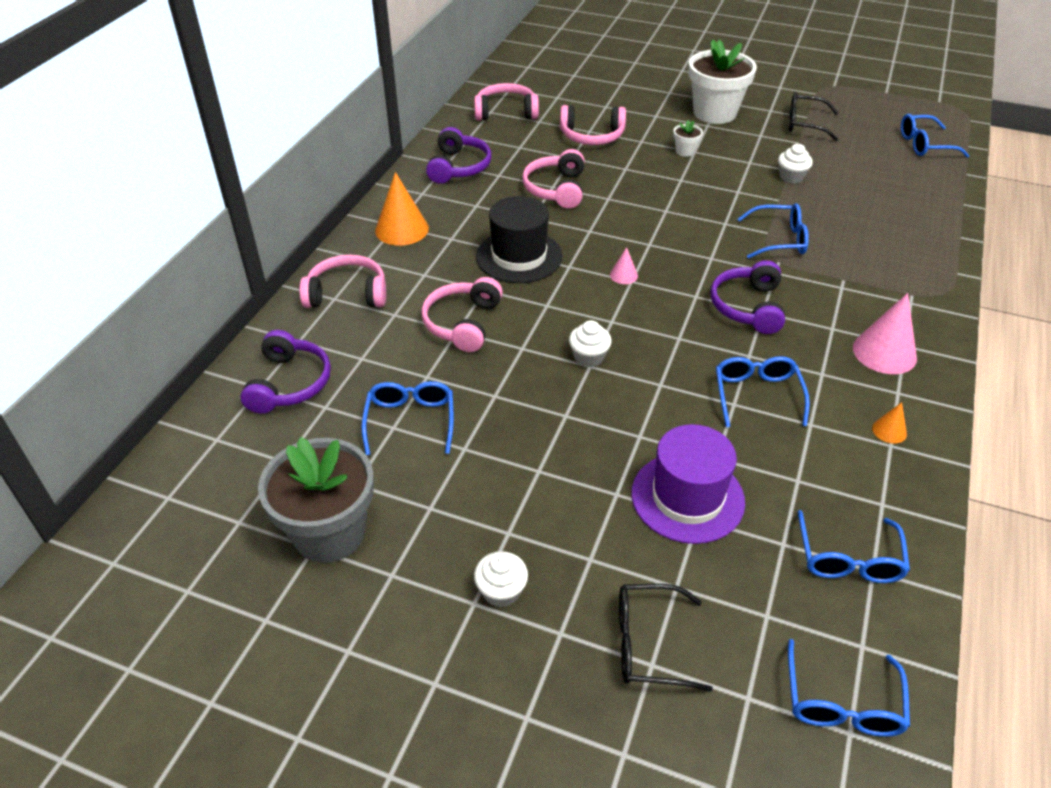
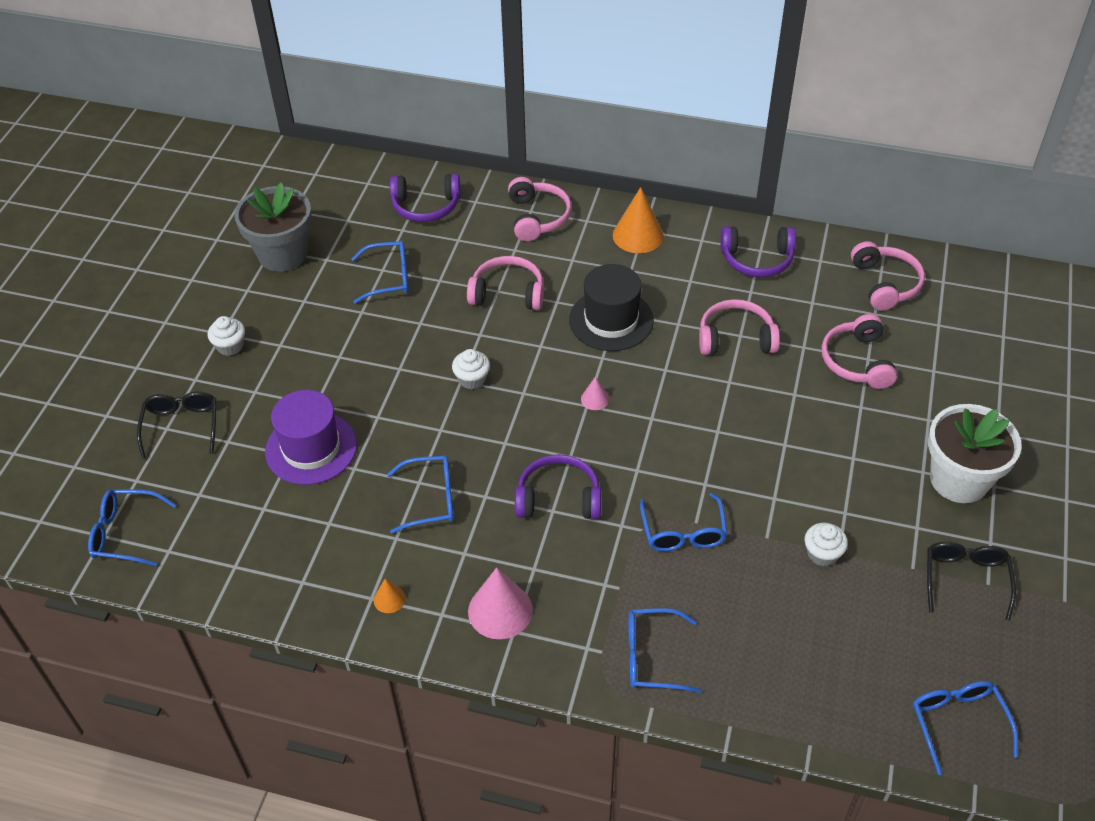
camera: 85 degrees right, 5 degrees up
white flower pot [673,120,703,157] -> none
blue glasses [798,510,910,583] -> blue glasses moved to [629,608,701,693]

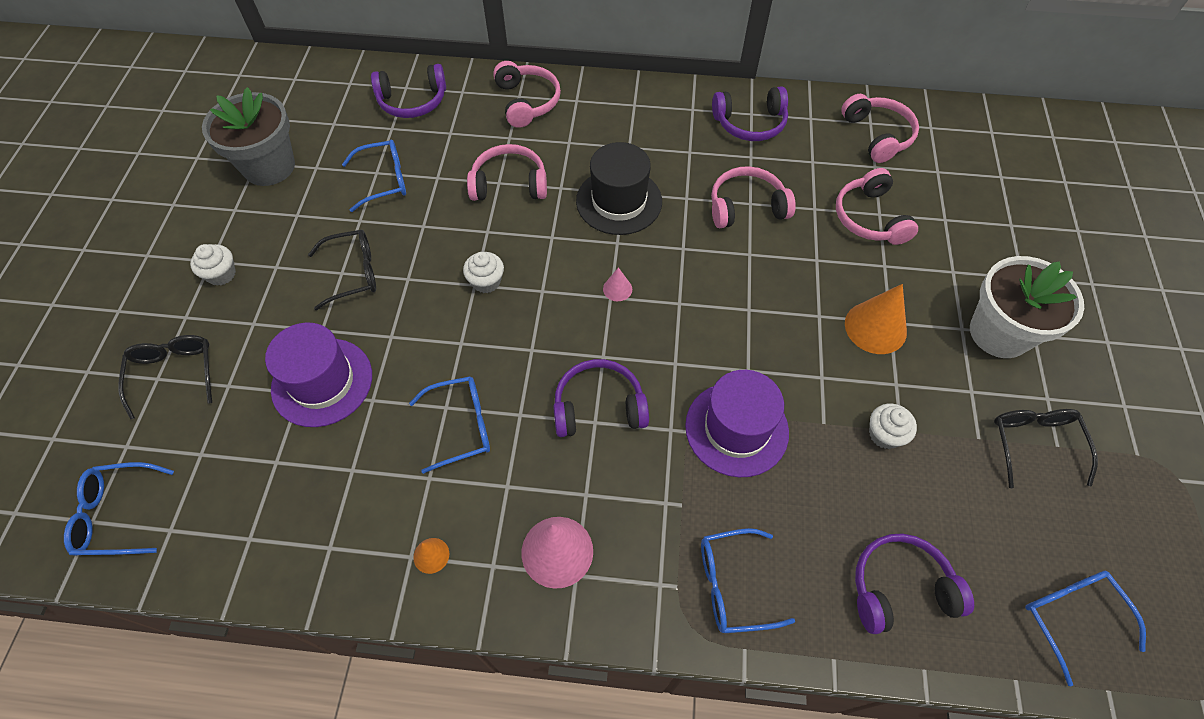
camera: 10 degrees left, 10 degrees up
orange cone [613,187,664,253] -> orange cone moved to [845,284,907,354]
blue glasses [640,493,727,551] -> purple hat [685,370,789,477]
none -> black glasses [308,229,376,310]
none -> purple headphones [855,533,974,634]

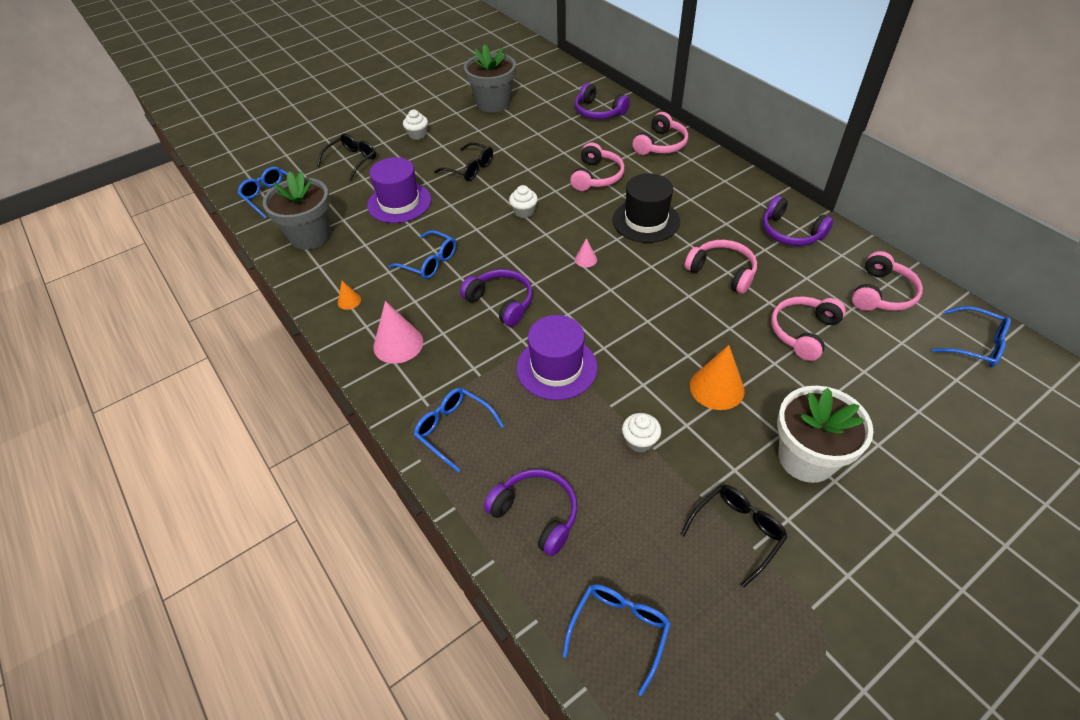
camera: 50 degrees right, 10 degrees down
blue glasses [342,140,406,212] -> blue glasses moved to [932,306,1011,367]
pink headphones [467,144,547,201] -> pink headphones turned 60 degrees clockwise [570,143,625,191]
none -> grey flower pot [263,171,331,250]

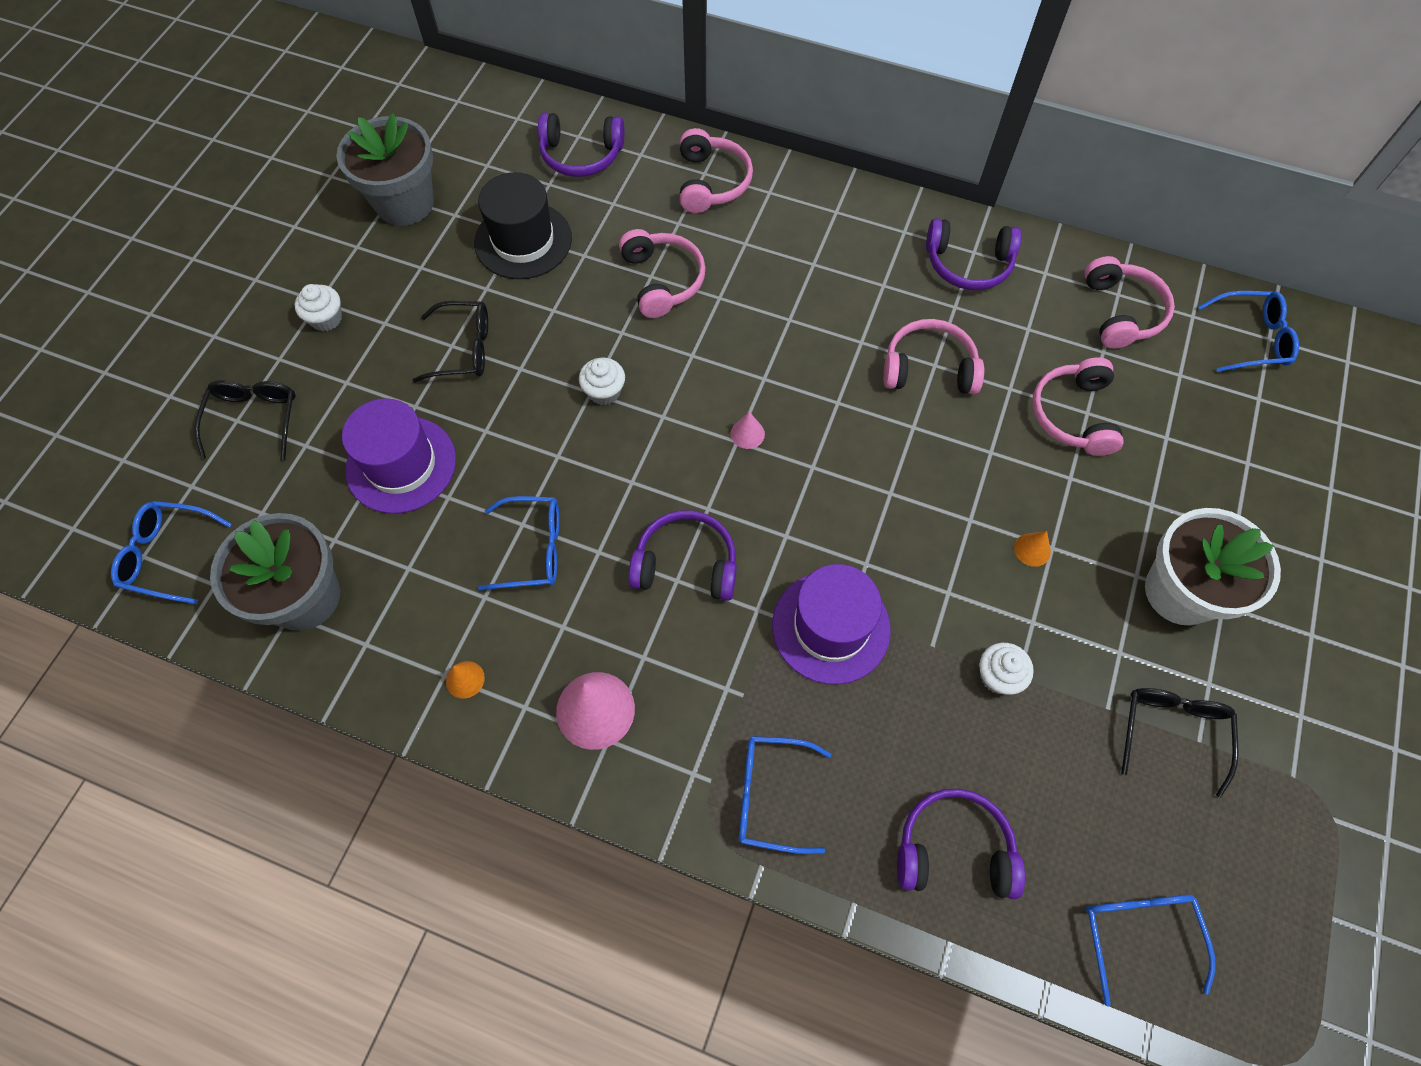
camera: 35 degrees left, 15 degrees up
black hat [613,173,680,243] -> black hat moved to [474,172,572,279]
orange cone [690,345,745,410] -> orange cone [1014,531,1051,567], size x0.50

